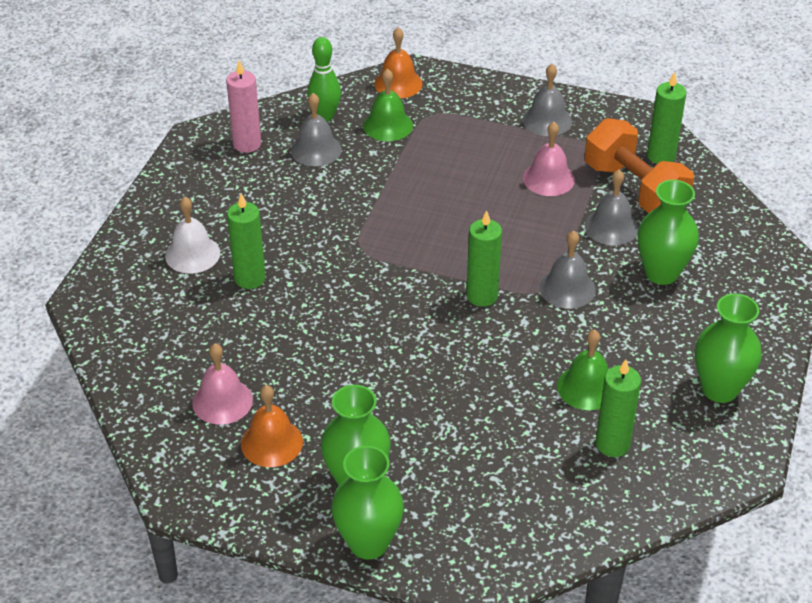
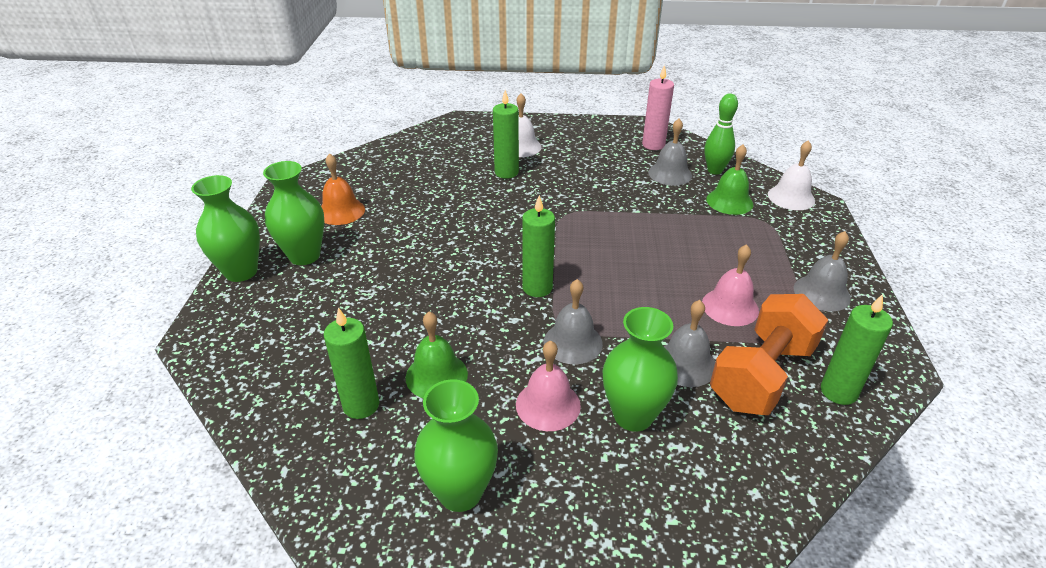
camera: 75 degrees right, 5 degrees down
pink bell [192,343,253,425] -> pink bell moved to [516,340,581,431]
orange bell [374,28,422,99] -> white bell [768,140,815,210]

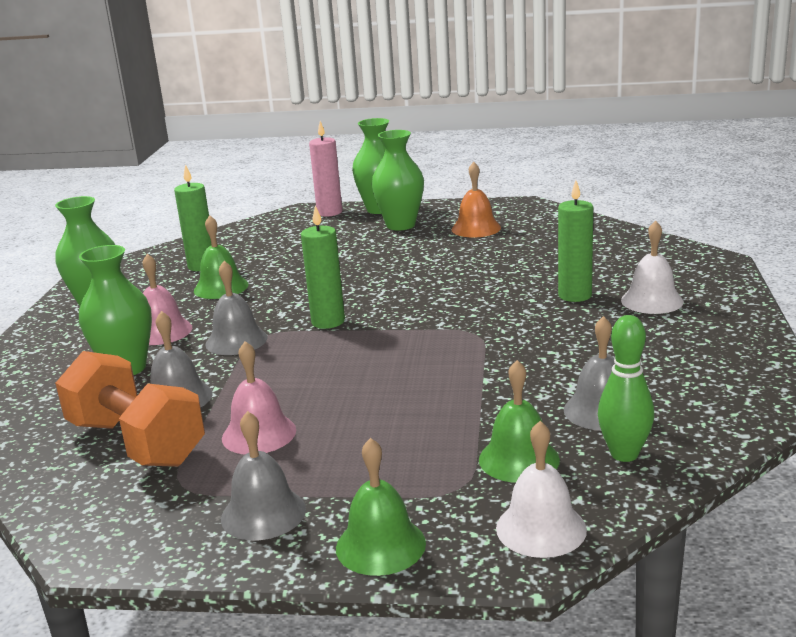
camera: 95 degrees right, 15 degrees down
pink candle [642,65,674,150] -> pink candle moved to [309,121,342,217]
green candle [821,294,893,405] -> none
none -> green bell [336,438,426,576]

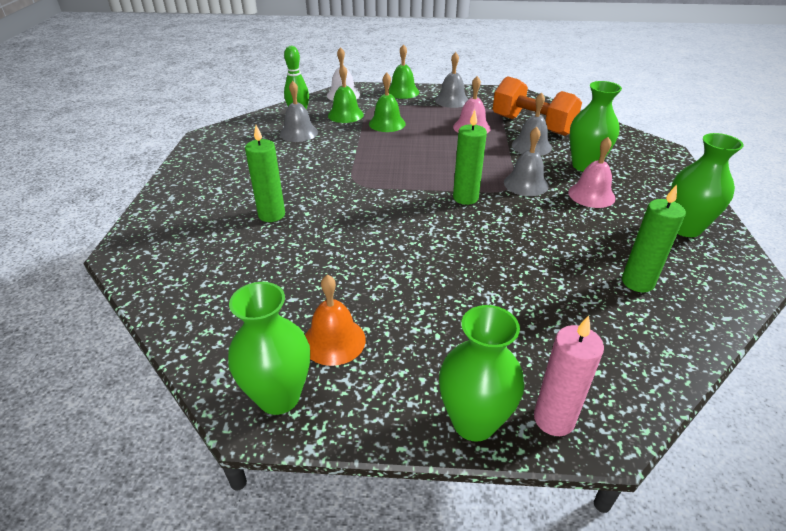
camera: 175 degrees right, 15 degrees up
green bell [194,215,249,299] -> green bell moved to [369,73,406,132]
green vase [372,130,424,230] -> green vase moved to [228,282,310,415]
white bell [621,221,684,314] -> none

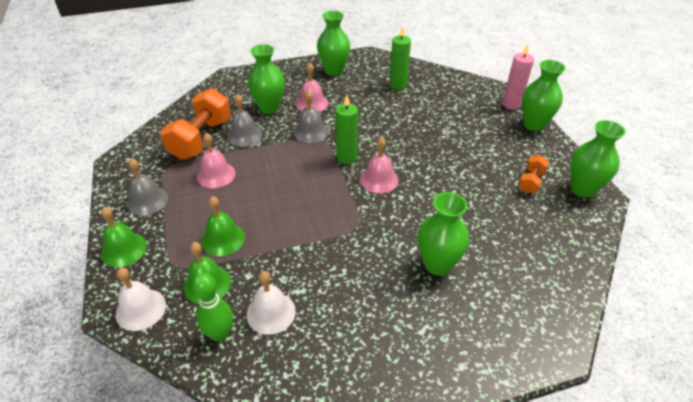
camera: 110 degrees left, 5 degrees up
green candle [245,125,285,222] -> green vase [418,192,469,276]
grey bell [280,81,318,142] -> white bell [247,271,296,335]
orange bell [305,275,366,366] -> orange dumbbell [518,155,549,193]
none -> pink bell [360,137,399,193]

